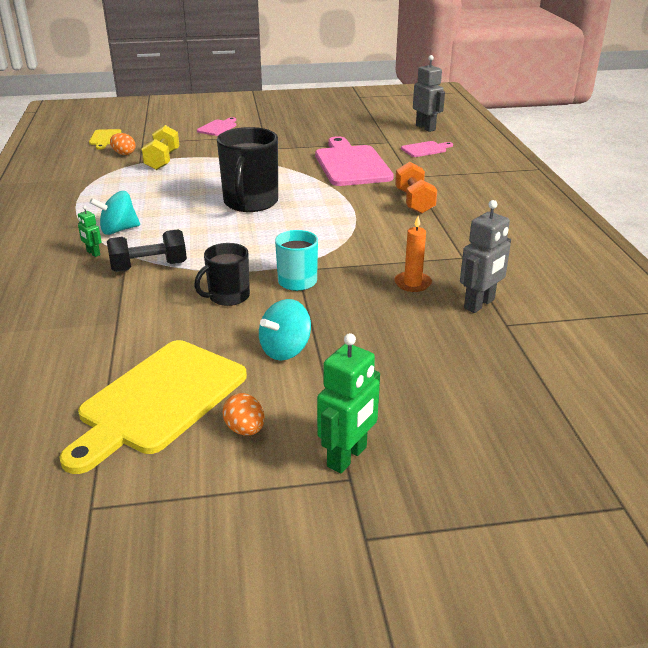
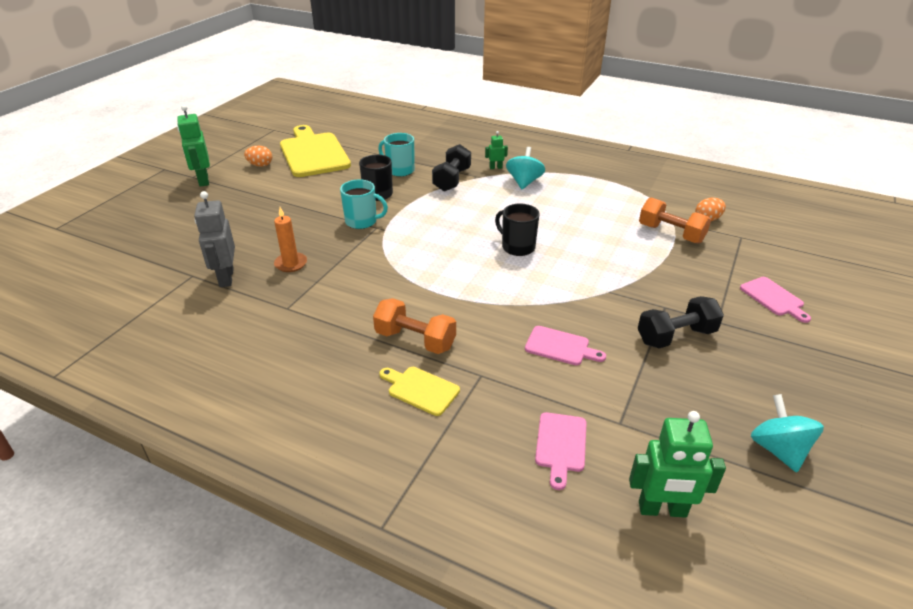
camera: 125 degrees right, 5 degrees up
yellow cutting board [89,129,121,150] -> yellow cutting board moved to [379,367,460,416]
yellow dumbbell [141,125,179,170] -> orange dumbbell [639,197,711,243]
black mug [217,127,278,212] -> black mug [495,204,540,256], size x0.59
turquoise spinning top [259,299,311,361] -> turquoise spinning top moved to [751,394,824,472]
pink cutting board [315,136,394,186] -> pink cutting board [525,326,606,366], size x0.47
grey robot [413,55,445,132] -> green robot [629,411,726,518]
none -> turquoise mug [378,133,415,176]
none -> black dumbbell [638,296,724,348]

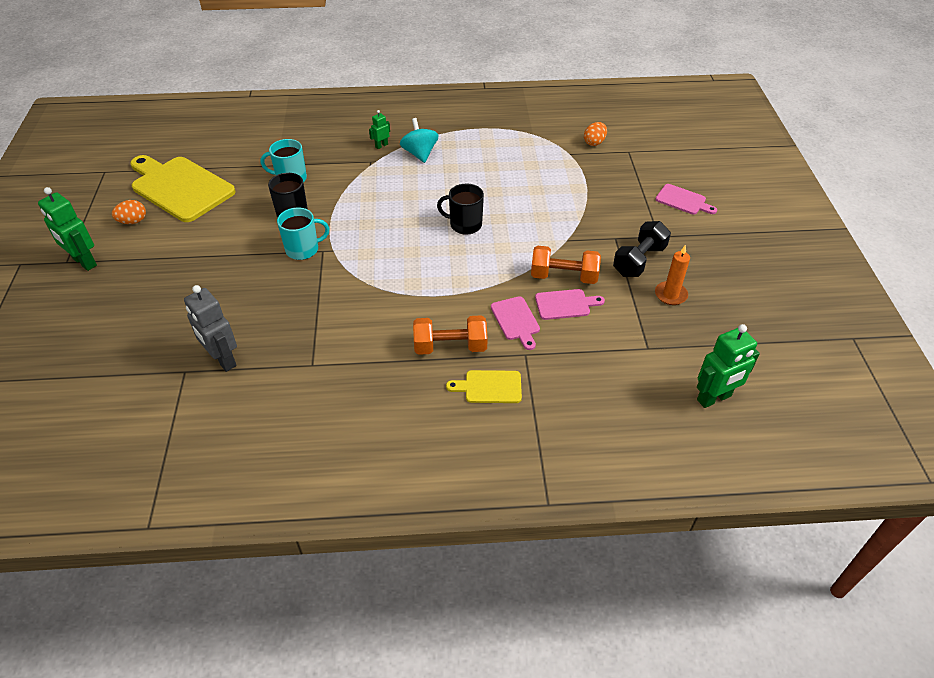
camera: 30 degrees left, 10 degrees up
orange candle [274,207,307,272] -> orange candle moved to [655,245,690,305]
black dumbbell [432,144,471,192] -> none
pink cutting board [535,412,587,490] -> pink cutting board moved to [491,296,540,350]
orange dumbbell [639,197,711,243] -> orange dumbbell moved to [531,246,601,284]
turquoise spinning top [751,394,824,472] -> none

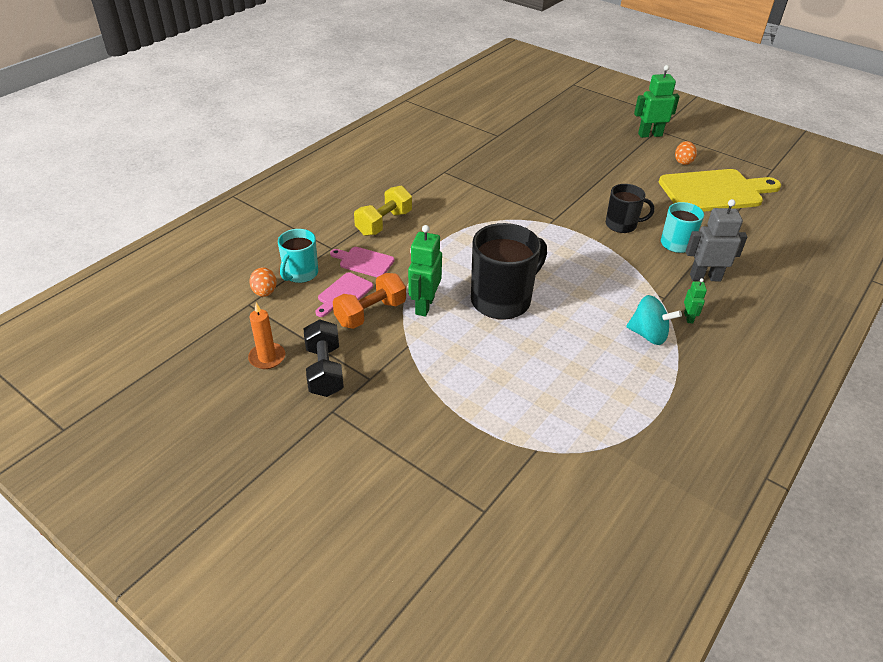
camera: 130 degrees right, 5 degrees down
grey robot [184,285,237,372] -> grey robot moved to [686,199,747,281]
turquoise mug [277,207,329,260] -> turquoise mug moved to [278,229,318,283]
orange dumbbell [413,315,488,355] -> yellow dumbbell [354,186,412,236]
black mug [437,184,484,235] -> black mug [471,223,547,320], size x1.70
yellow cutting board [446,370,522,403] -> none
orange egg [584,122,607,146] -> orange egg moved to [249,267,277,297]
pink cutting board [655,184,717,215] -> none
green robot [697,324,760,408] -> green robot moved to [408,225,442,317]

